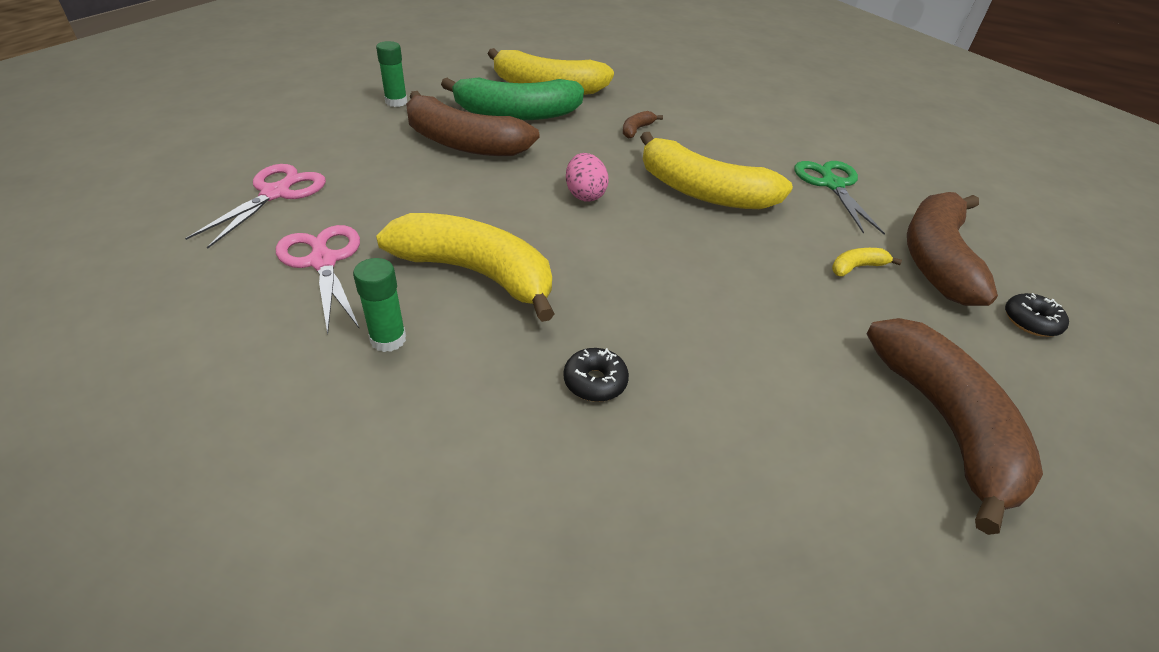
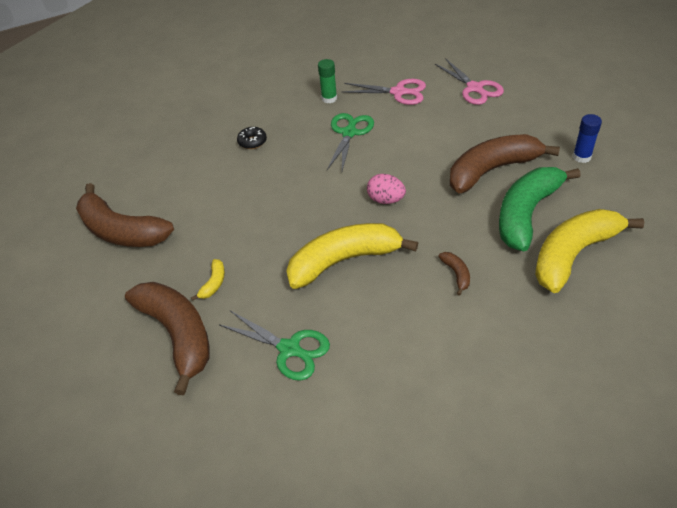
camera: 135 degrees right, 5 degrees up
green glue stick [376,41,407,107] -> blue glue stick [573,114,602,163]
yellow banana [376,213,555,322] -> green scissors [327,113,374,171]
black donut [1005,293,1069,337] -> none

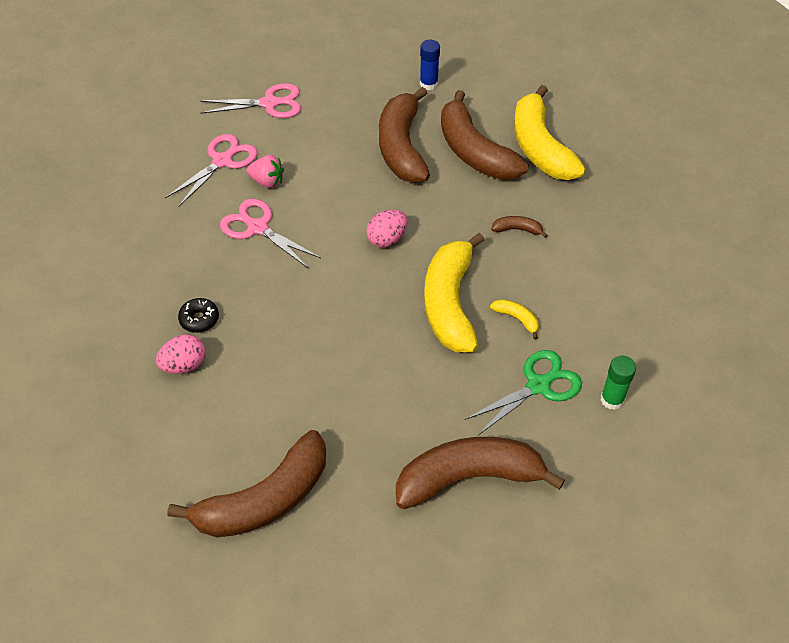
camera: 70 degrees left, 5 degrees up
yellow banana [191,259,225,301] -> yellow banana moved to [490,299,539,339]
green glue stick [318,59,337,103] -> green glue stick moved to [601,356,636,410]
green scissors [327,113,374,171] -> pink scissors [220,199,321,269]
green banana [499,167,581,252] -> brown banana [441,90,529,180]
none -> pink egg [156,334,206,374]
none -> pink strawberry [246,155,284,188]

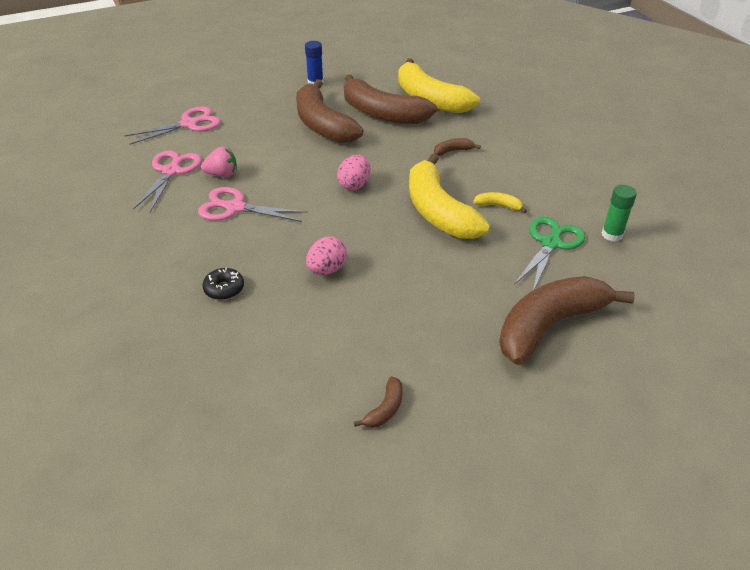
camera: 25 degrees left, 10 degrees down
pink egg [156,334,206,374] -> pink egg moved to [306,237,347,275]
brown banana [167,430,326,537] -> brown banana [354,376,403,428], size x0.40

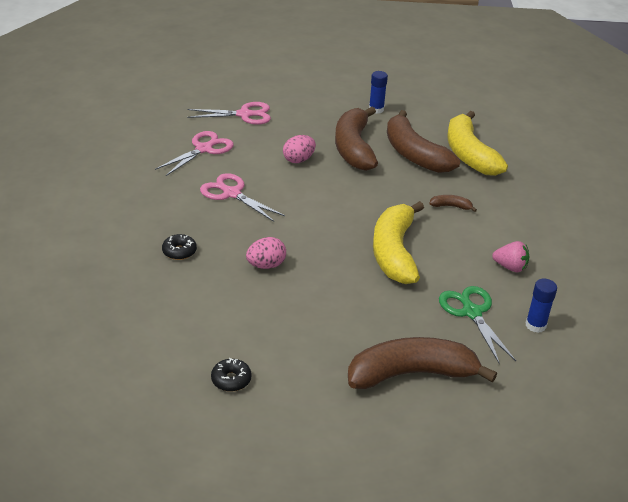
camera: 25 degrees right, 5 degrees down
pink strawberry [201,147,237,177] -> pink strawberry moved to [492,241,529,272]
pink egg [337,155,370,190] -> pink egg moved to [283,135,316,163]
brown banana [354,376,403,428] -> black donut [211,358,252,392]
yellow banana [473,192,527,213] -> none
green scissors [514,217,585,290] -> green scissors turned 75 degrees counterclockwise [439,286,516,364]
green glue stick [602,185,637,242] -> blue glue stick [526,279,557,333]

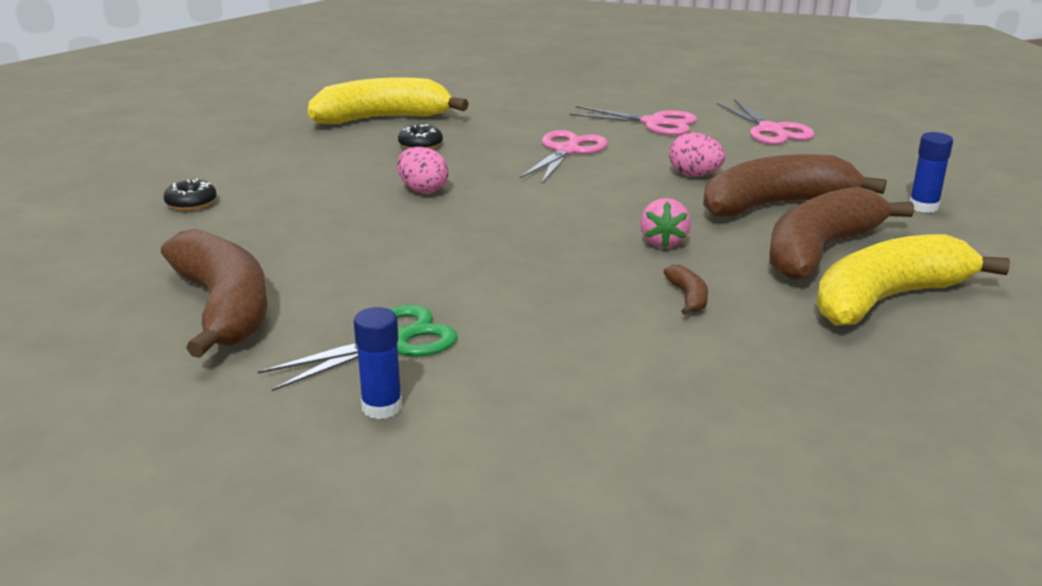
camera: 75 degrees right, 10 degrees down
yellow banana [373,201,424,284] -> yellow banana moved to [308,77,469,124]
pink strawberry [492,241,529,272] -> pink strawberry moved to [640,198,691,248]

